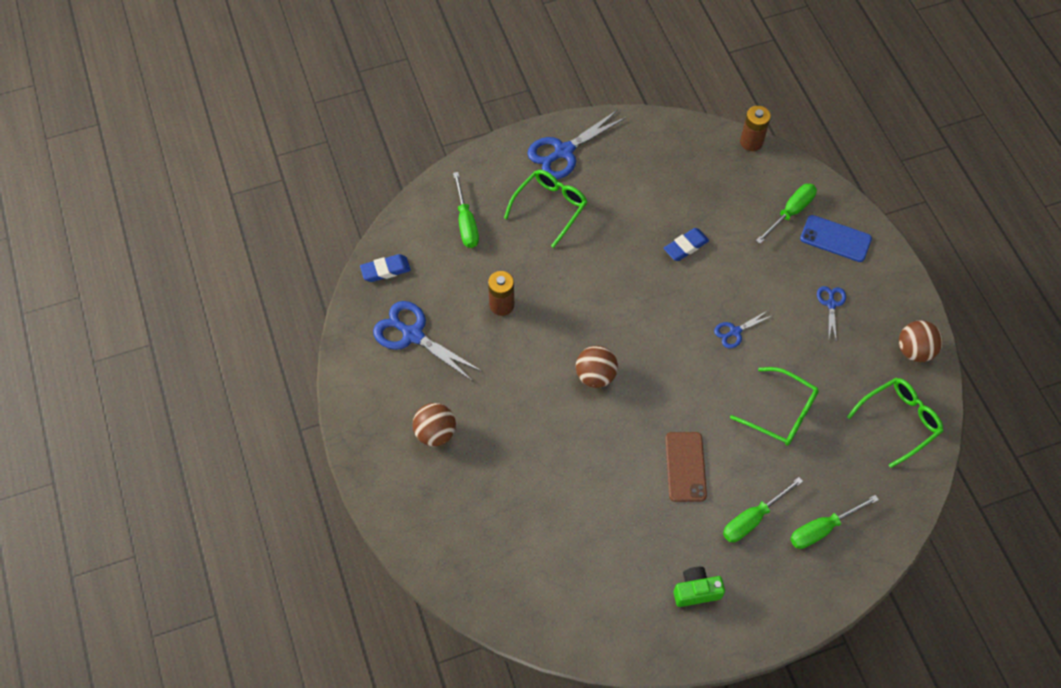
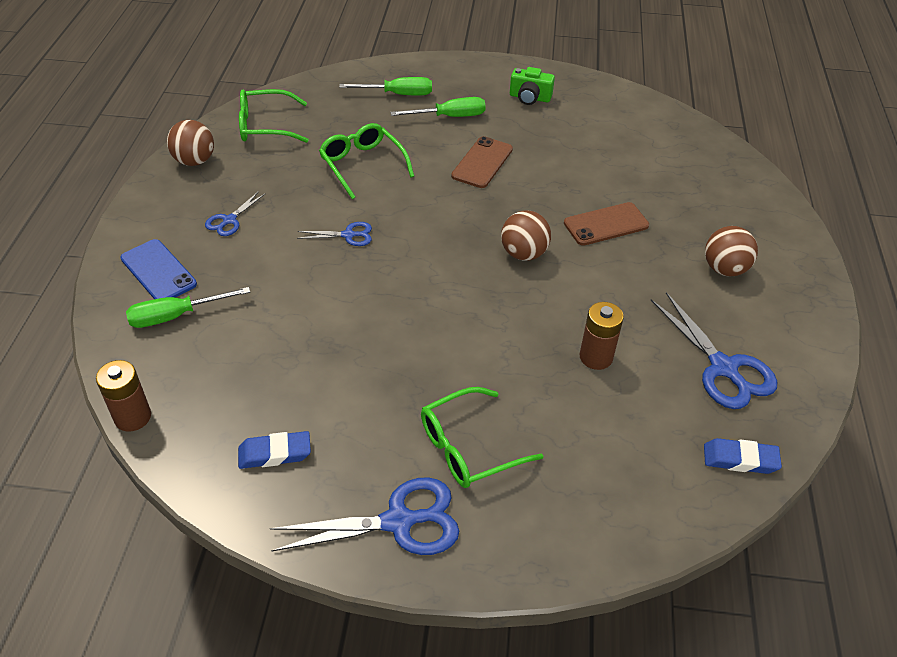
camera: 155 degrees left, 15 degrees down
green screwdriver [453,172,479,248] -> none
blue eraser [664,228,709,261] -> blue eraser moved to [238,431,311,469]
none -> brown phone [564,202,649,246]

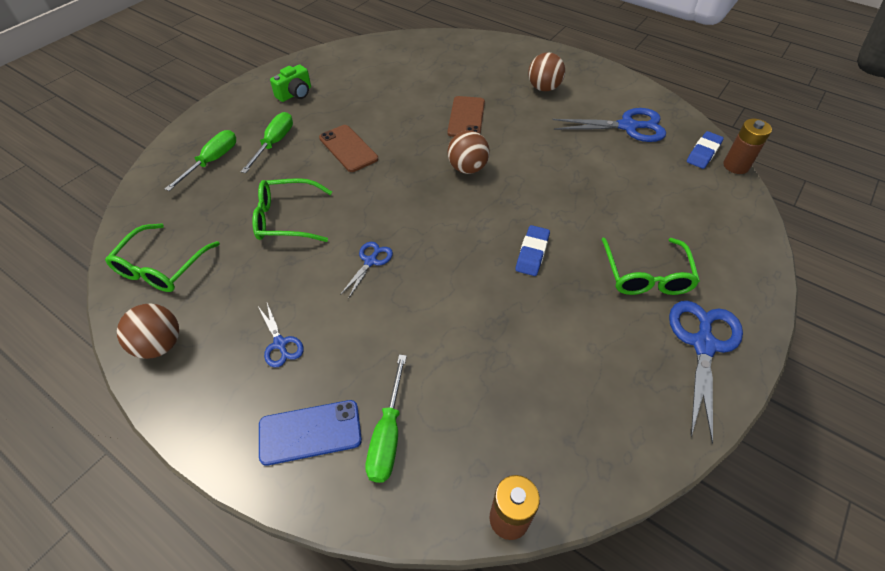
camera: 60 degrees left, 5 degrees up
blue eraser [238,431,311,469] -> blue eraser moved to [516,225,550,276]
brown battery [580,302,624,370] -> brown battery moved to [723,119,772,174]

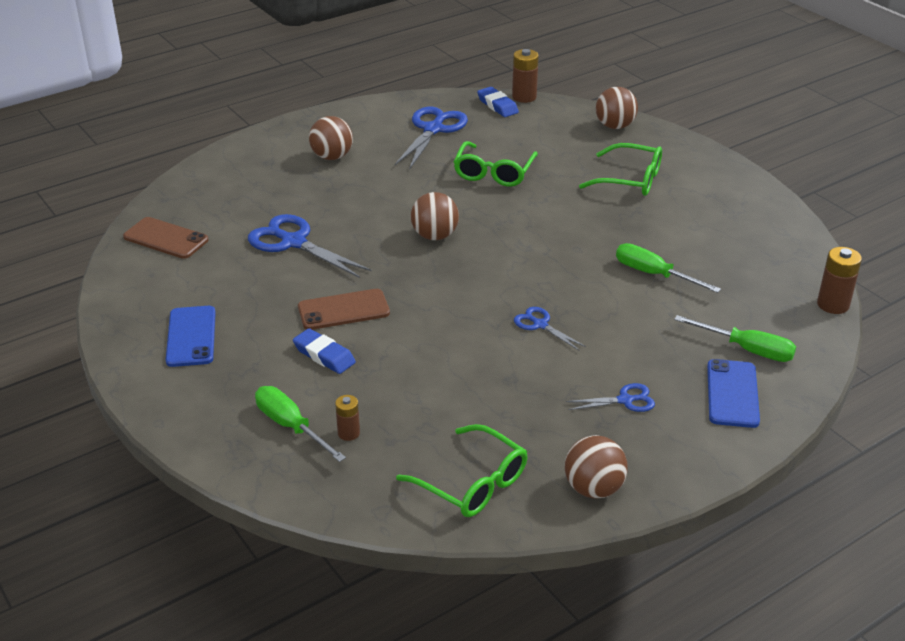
camera: 70 degrees left, 15 degrees down
green screwdriver [241,112,293,173] -> green screwdriver moved to [616,243,721,293]
green glasses [252,178,332,242] -> green glasses moved to [453,141,538,187]
green camera [270,64,311,102] -> blue phone [166,306,216,367]
brown phone [448,96,485,137] -> brown phone moved to [123,217,209,259]
blue eraser [516,225,550,276] -> blue eraser moved to [293,328,356,374]
blue scissors [669,301,743,444] -> blue scissors moved to [248,214,371,278]
none -> brown battery [335,395,360,441]
none -> brown ball [596,87,638,129]

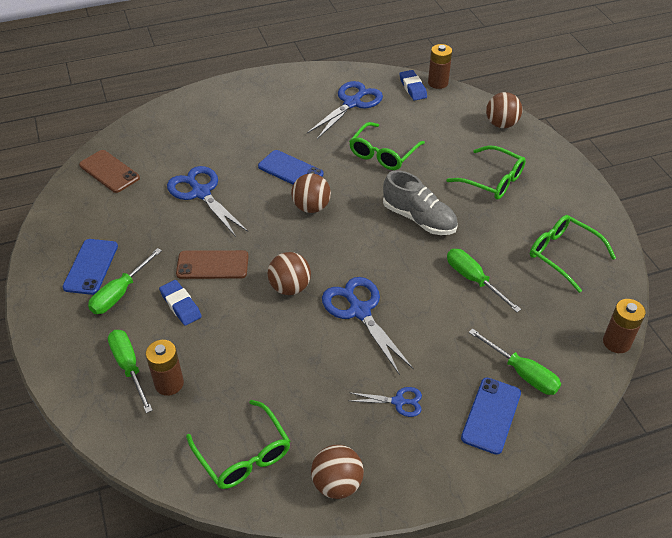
camera: 15 degrees right, 10 degrees up
brown ball [309,116,353,160] -> brown ball moved to [267,252,311,295]
brown battery [335,395,360,441] -> brown battery [146,340,184,396], size x1.62
blue scissors [514,307,586,350] -> blue scissors [322,277,414,375], size x1.87
none -> green screwdriver [88,248,162,314]
none -> blue phone [258,150,324,185]
none -> grey shoe [383,170,458,235]
none -> green glasses [530,215,616,293]

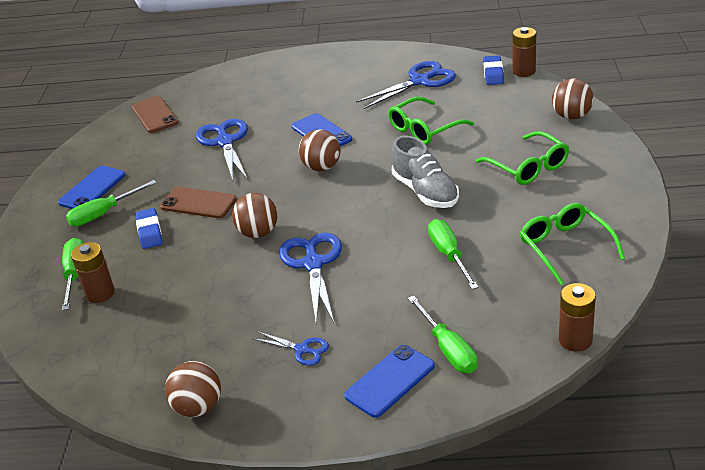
camera: 25 degrees right, 10 degrees down
green glasses [186,400,290,489] -> none

